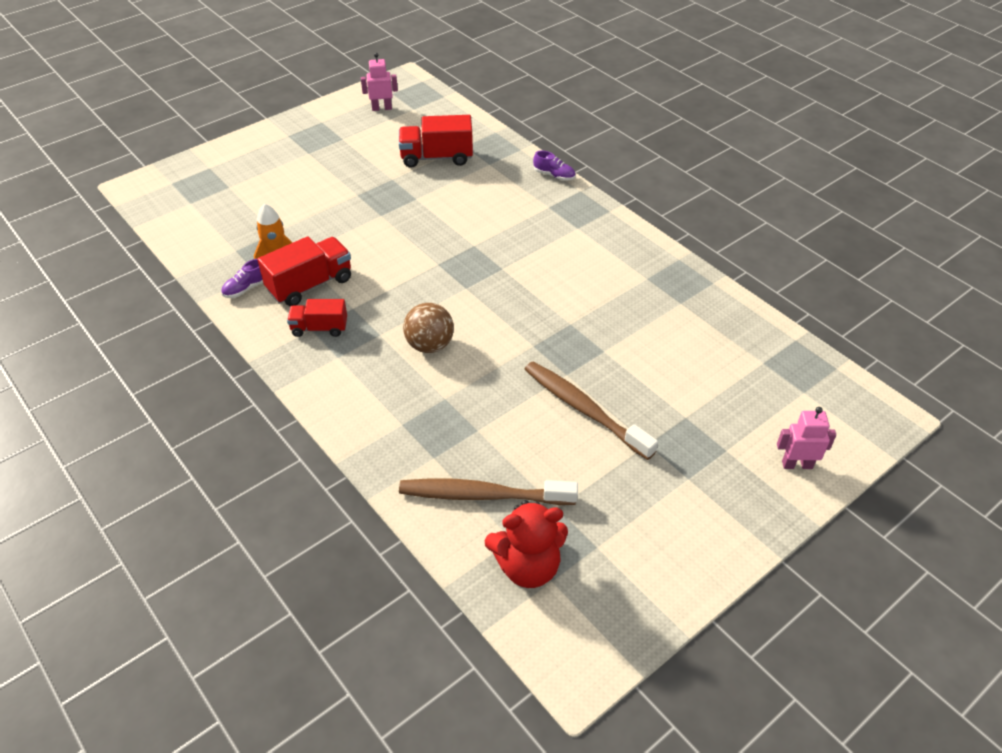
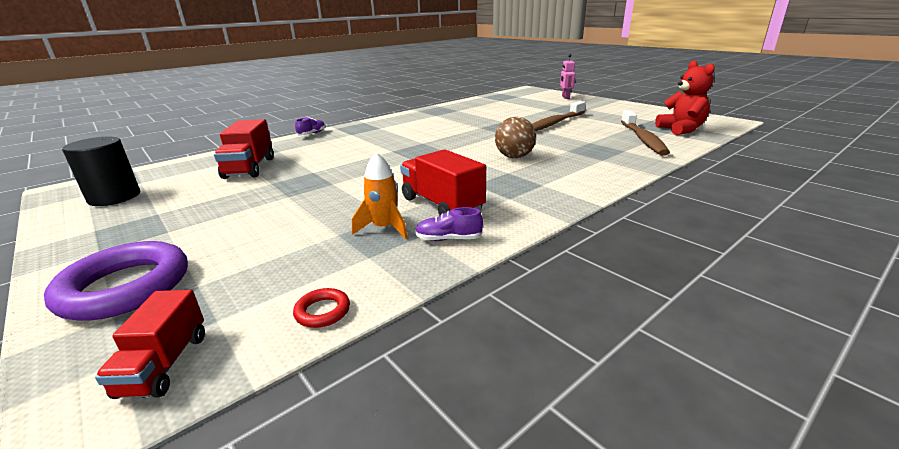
camera: 90 degrees left, 20 degrees down
purple shoe [221,259,263,298] -> purple shoe turned 135 degrees clockwise [415,207,483,241]
red truck [287,299,347,337] -> red truck moved to [95,290,205,399]
pink robot [361,53,398,111] -> black cylinder [62,137,140,206]
none -> purple ring [44,241,188,321]
none -> red ring [293,288,350,328]

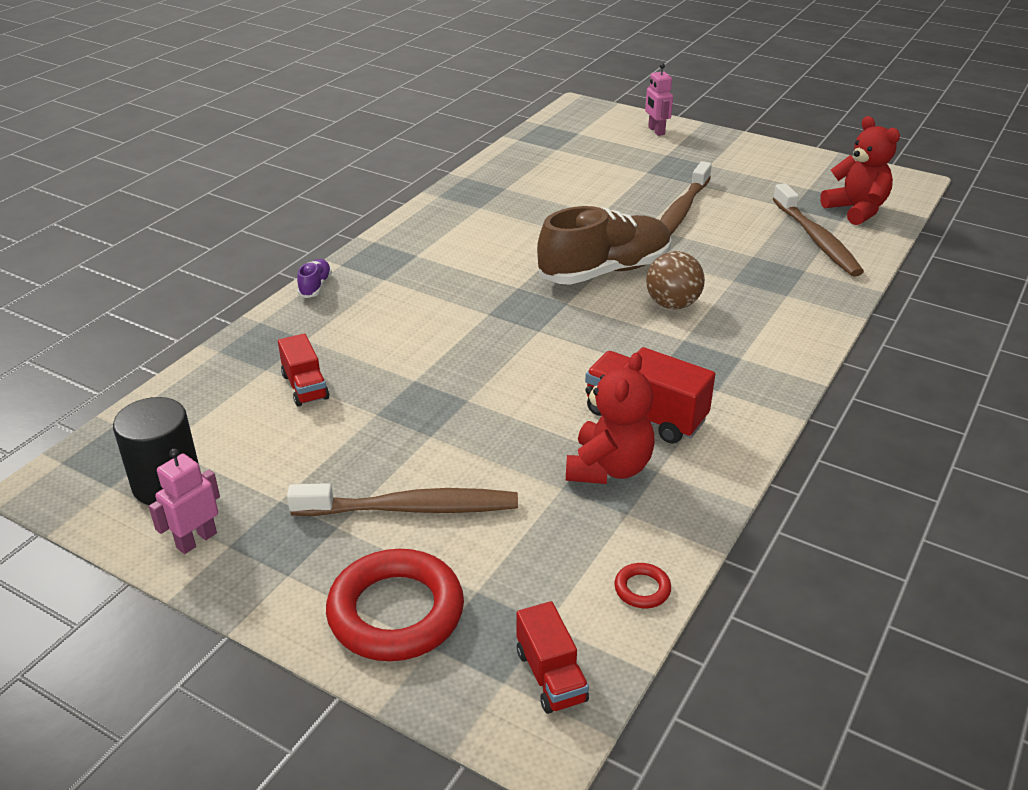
camera: 20 degrees left, 10 degrees up
purple ring [44,241,188,321] -> red ring [326,549,464,661]
red truck [214,119,274,179] -> red truck [278,333,329,407], size x0.64
orange rocket [352,152,408,239] -> red teddy bear [566,352,655,484]
purple shoe [415,207,483,241] -> none
none -> pink robot [149,449,220,554]
none -> brown toothbrush [287,483,518,516]
none -> brown shoe [537,206,672,285]

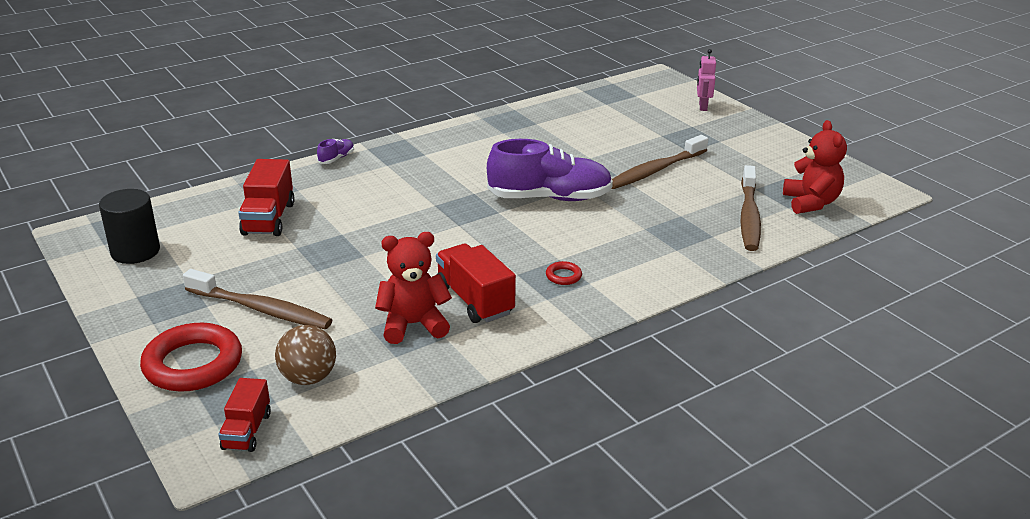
camera: 25 degrees right, 5 degrees down
pink robot [149,449,220,554] -> none
red truck [278,333,329,407] -> red truck [238,159,295,236], size x1.57
brown shoe [537,206,672,285] -> purple shoe [487,139,613,201]
red teddy bear [566,352,655,484] -> red teddy bear turned 150 degrees counterclockwise [375,232,452,344]
red ring [614,563,671,608] -> red ring moved to [546,261,582,285]
brown ball [646,251,705,309] -> brown ball moved to [275,325,336,385]

